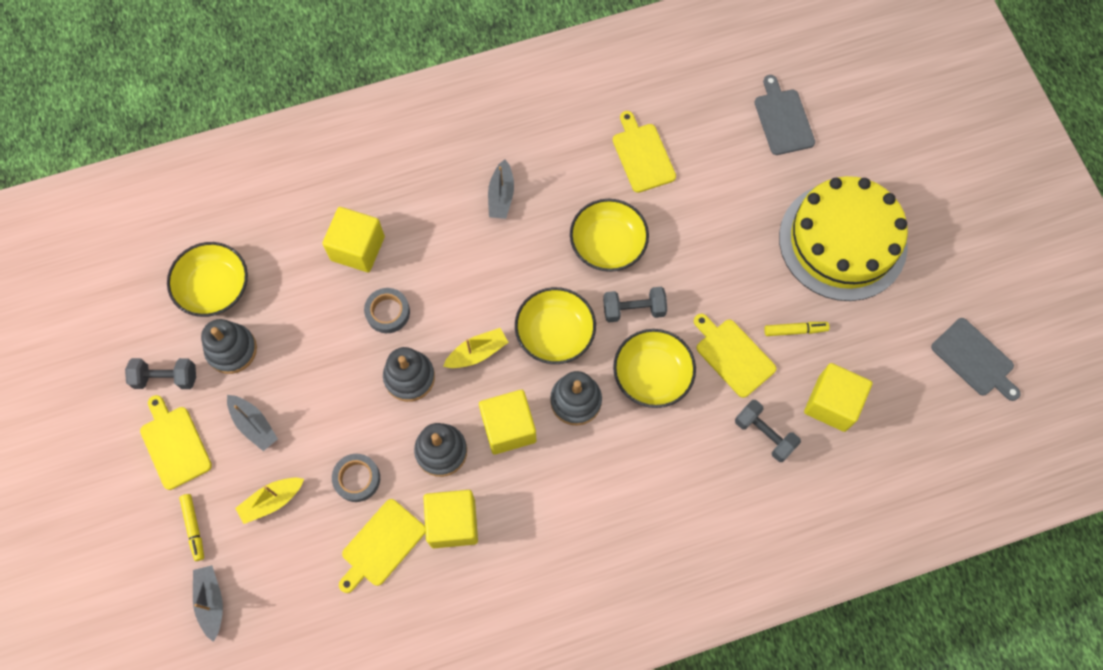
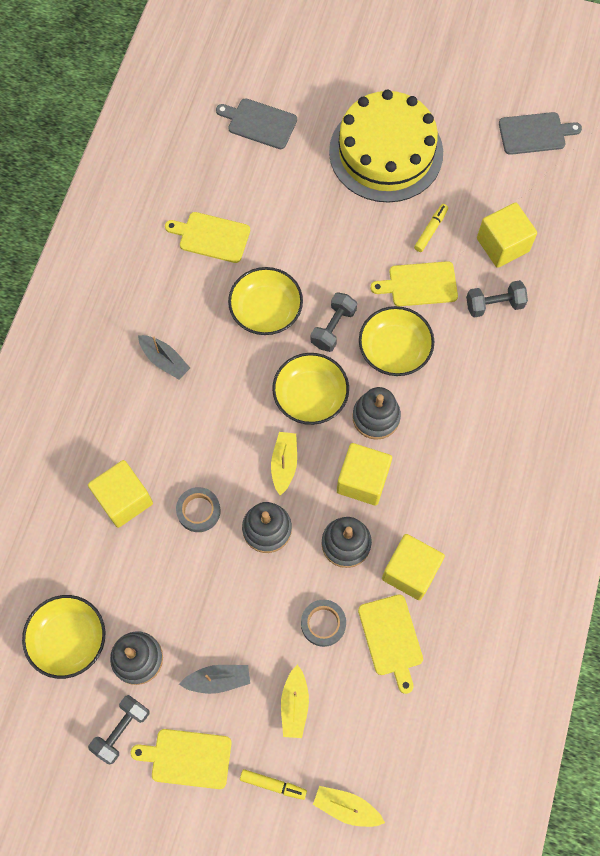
camera: 55 degrees left, 0 degrees up
grey boat [193,565,223,642] -> yellow boat [313,786,385,827]

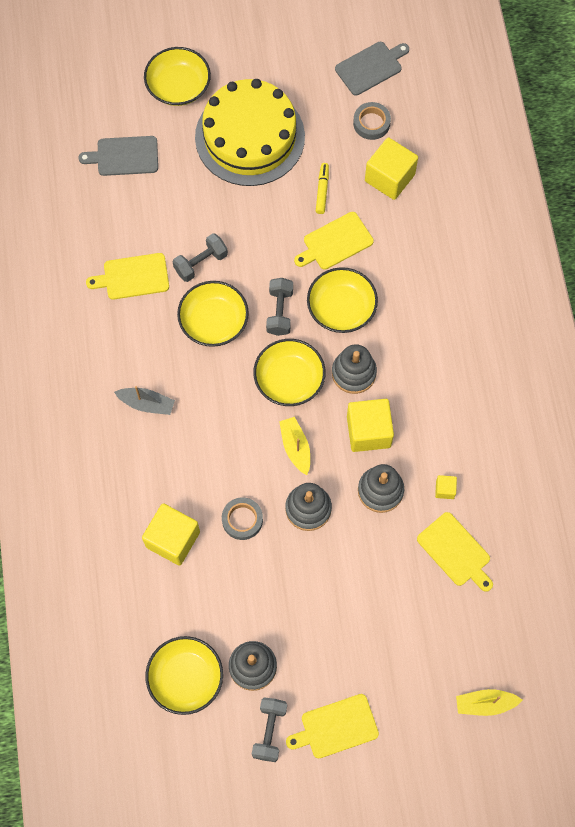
camera: 25 degrees left, 0 degrees up
grey boat [179,665,250,694] -> none
yellow marker [240,769,307,800] -> none
yellow boat [281,664,309,738] -> none
grey tape [301,600,346,647] -> grey tape moved to [353,102,391,140]
yellow cube [382,534,445,600] -> yellow cube [435,475,457,499], size x0.46
grey dumbbell [466,280,528,317] -> grey dumbbell moved to [173,233,228,282]
none -> yellow bowl [144,47,211,106]

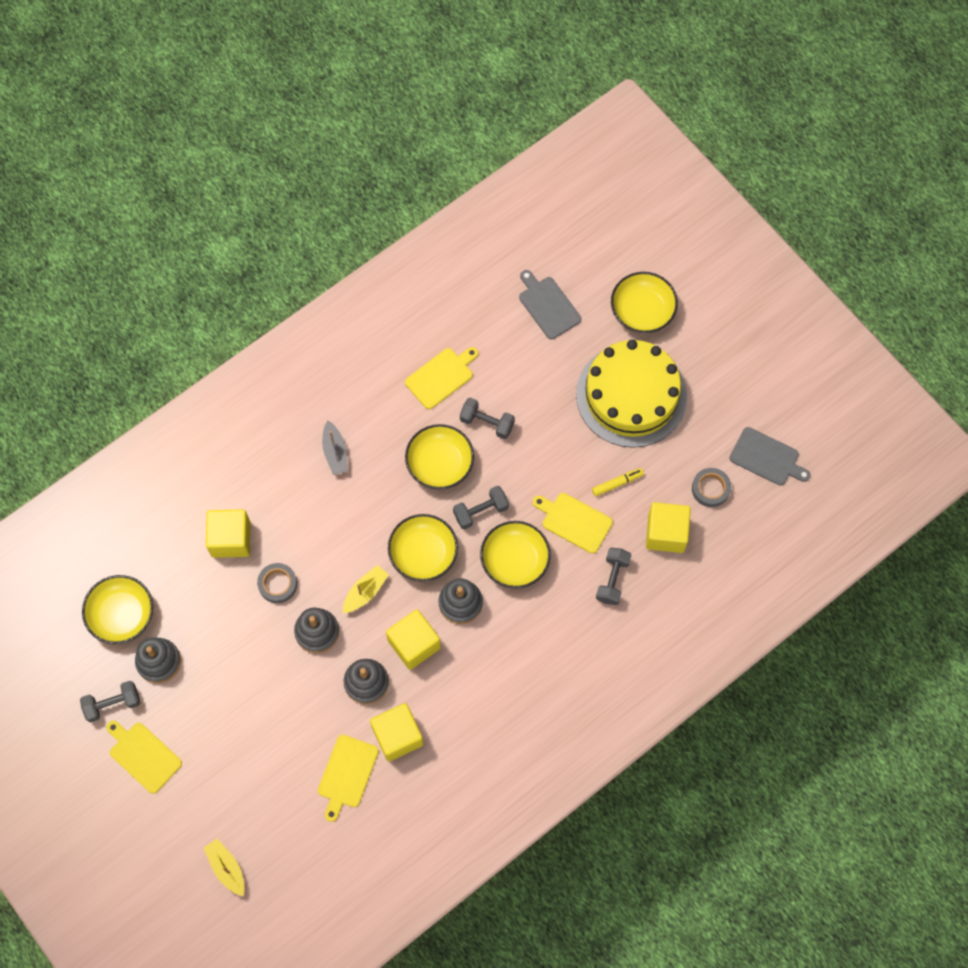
camera: 60 degrees right, 0 degrees up
yellow cutting board [86,253,169,300] -> yellow cutting board turned 90 degrees clockwise [405,347,478,409]
yellow cube [435,475,457,499] -> yellow cube [370,703,424,761], size x2.16
none -> grey dumbbell [596,548,631,605]

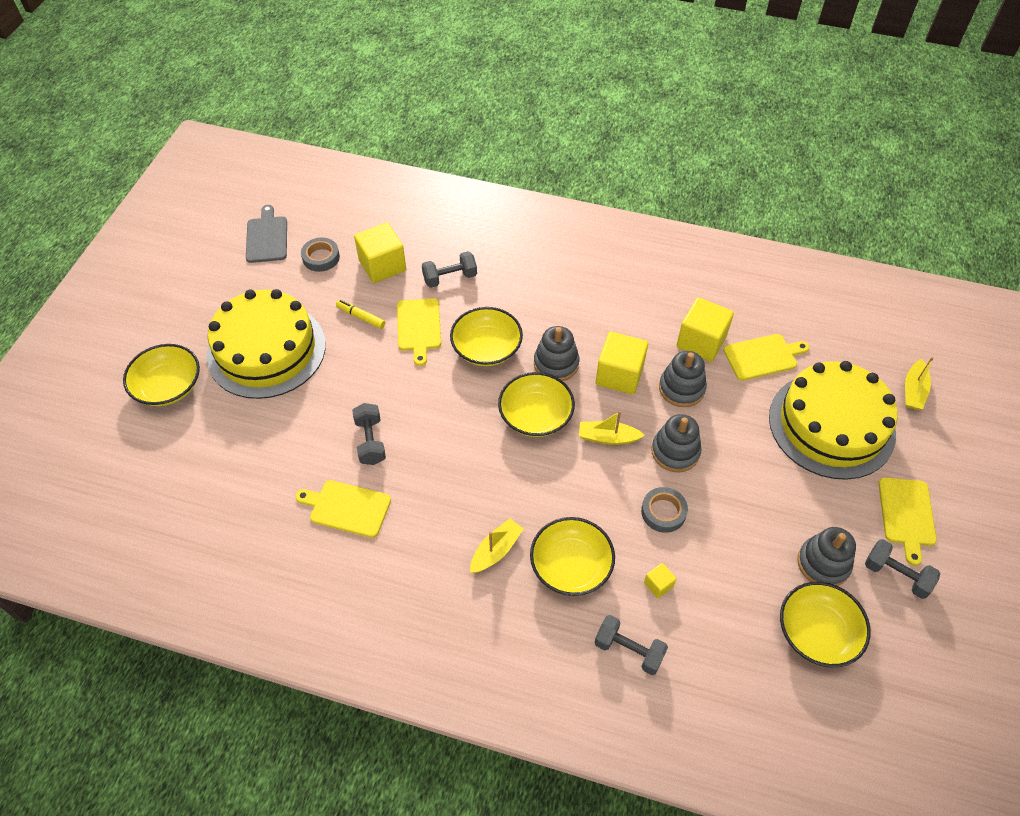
camera: 125 degrees left, 15 degrees down
yellow cube [206,509,250,558] -> yellow cube [644,563,677,598], size x0.46
grey boat [322,421,348,475] -> yellow boat [470,518,523,573]
yellow bowl [405,424,474,489] -> yellow bowl moved to [530,517,615,596]
grey dumbbell [453,486,509,530] -> grey dumbbell moved to [595,615,668,675]
grey cutting board [519,270,581,339] -> none
none -> yellow cake [769,361,898,480]

